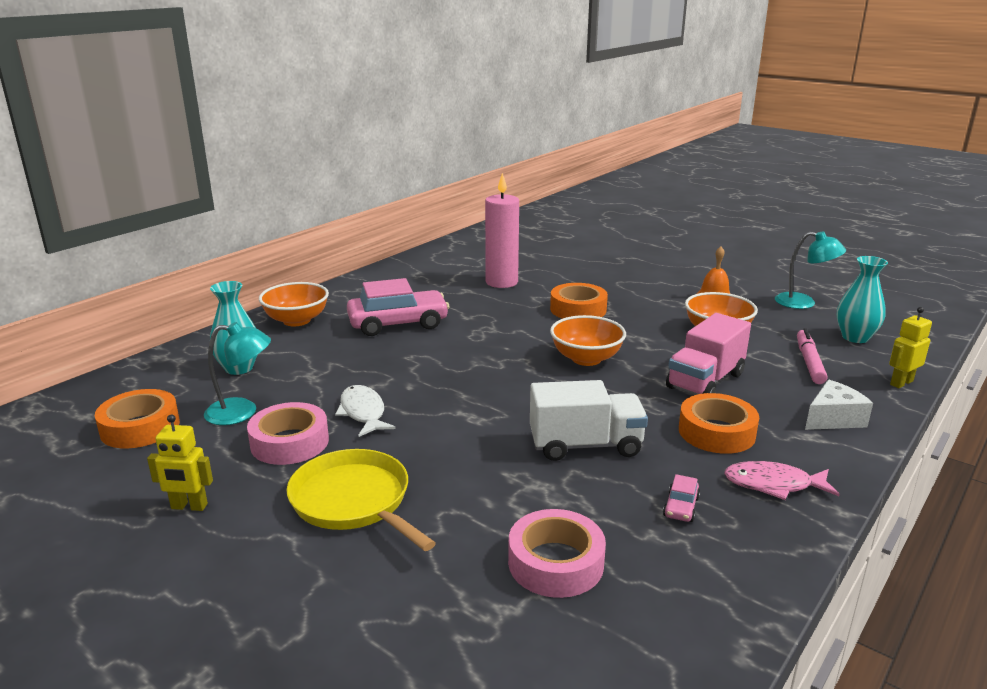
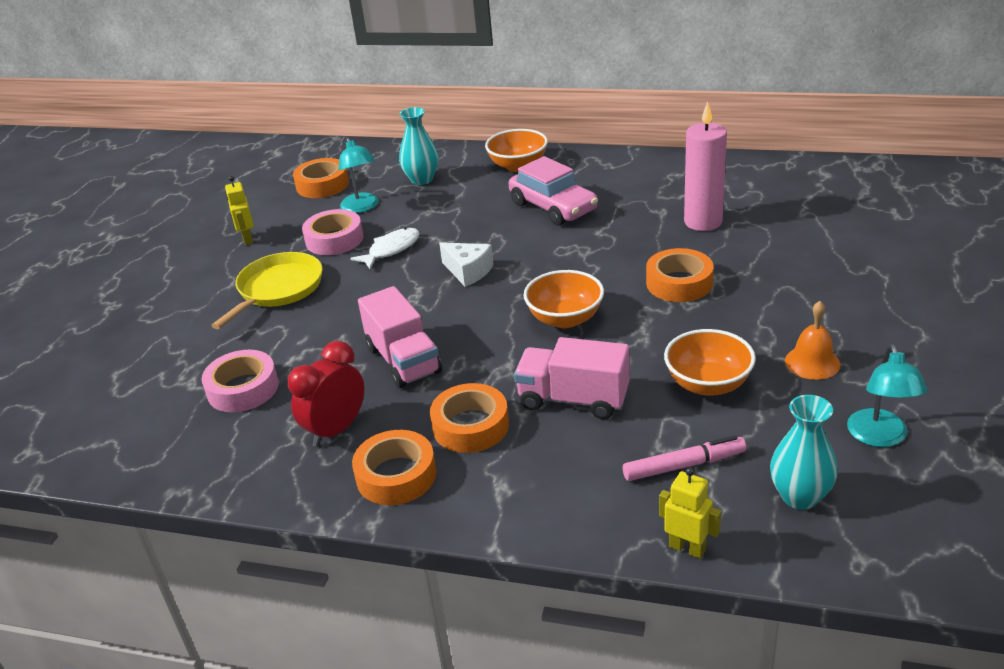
camera: 70 degrees right, 10 degrees up
white truck [530,380,648,461] -> pink truck [358,286,442,388]
pink car [663,474,700,522] -> red clock [288,341,364,447]
pink fish [724,461,840,500] -> orange tape [352,430,437,505]
white cheese [805,380,873,430] -> white cheese moved to [439,242,494,287]

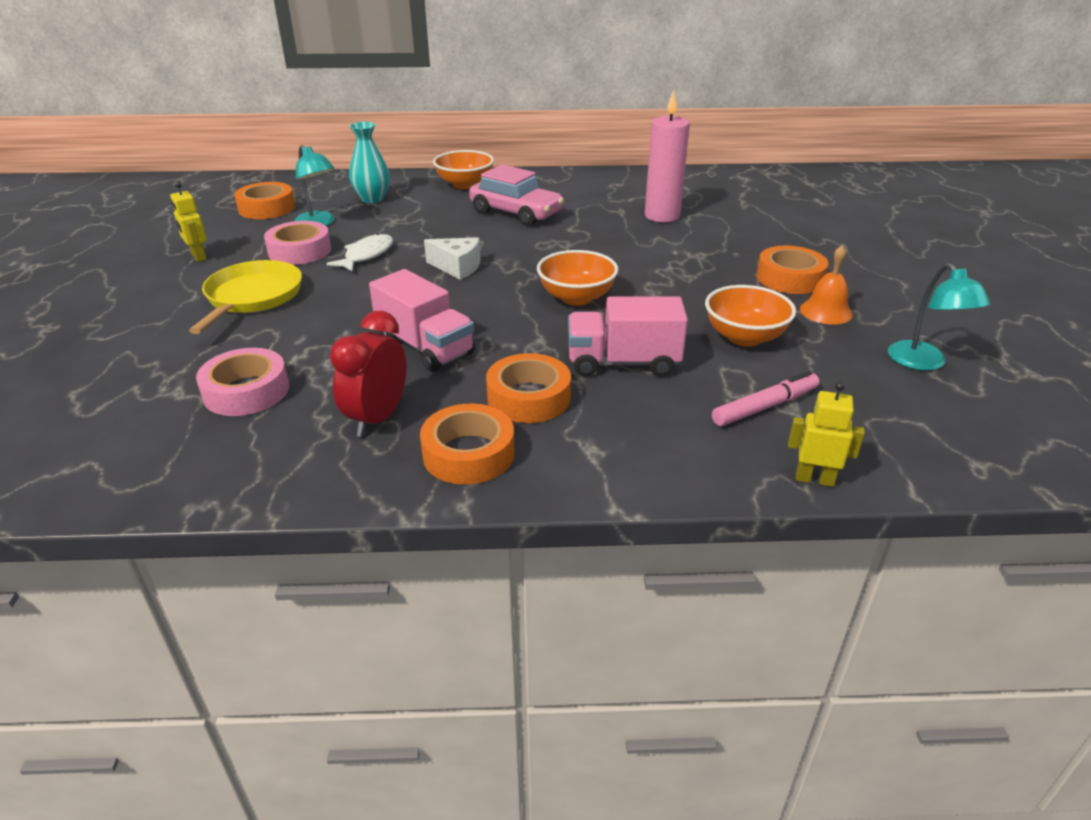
camera: 20 degrees left, 0 degrees up
orange tape [646,248,714,302] -> orange tape moved to [756,246,828,294]
turquoise vase [770,395,838,510] -> none

